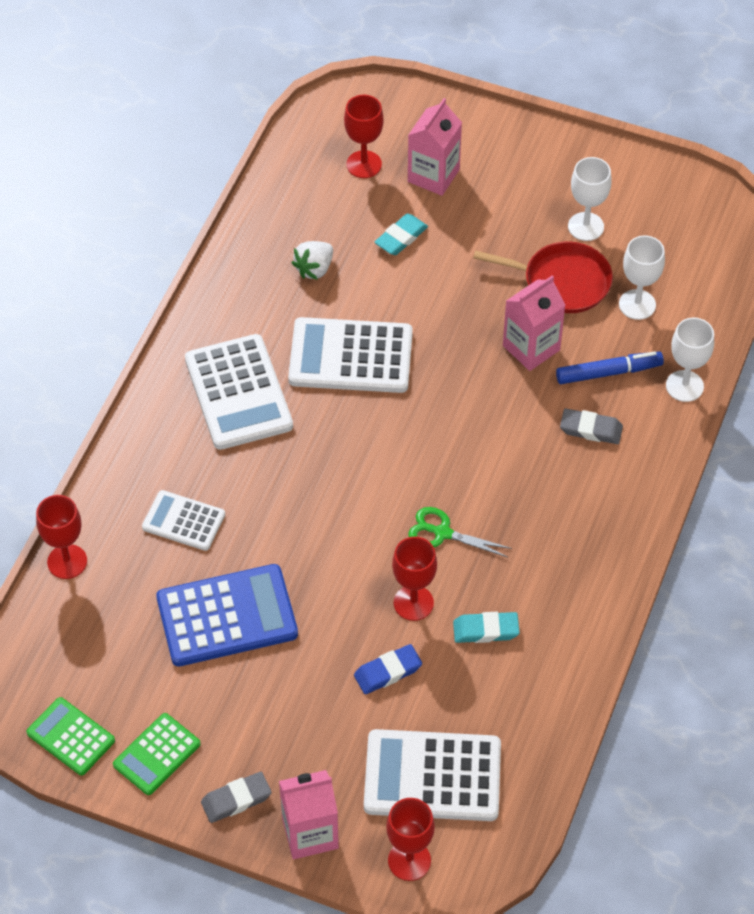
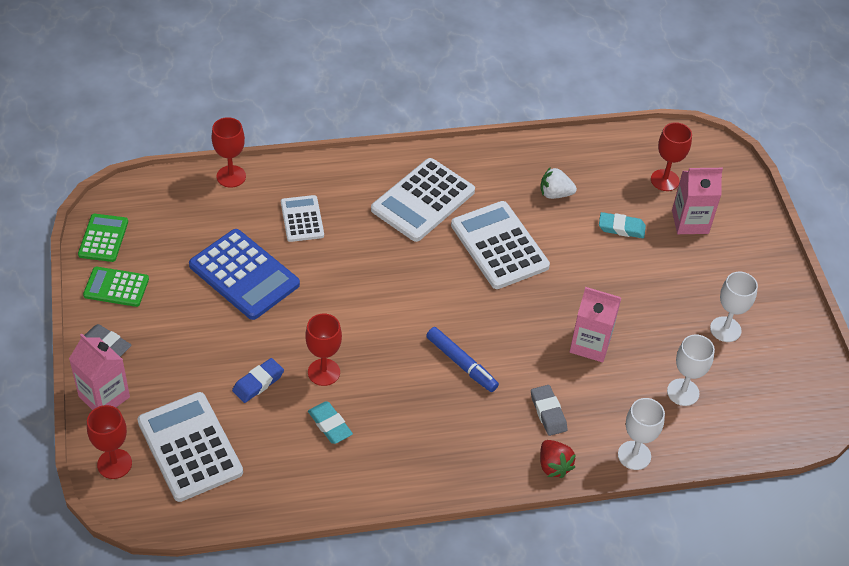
camera: 55 degrees right, 5 degrees down
blue eraser [354,644,422,694] -> blue eraser turned 75 degrees counterclockwise [232,358,284,403]
green scissors [408,507,512,557] -> none
red pan [473,241,613,313] -> none
blue marker [556,351,664,384] -> blue marker moved to [426,327,499,392]
none -> red strawberry [540,440,576,478]

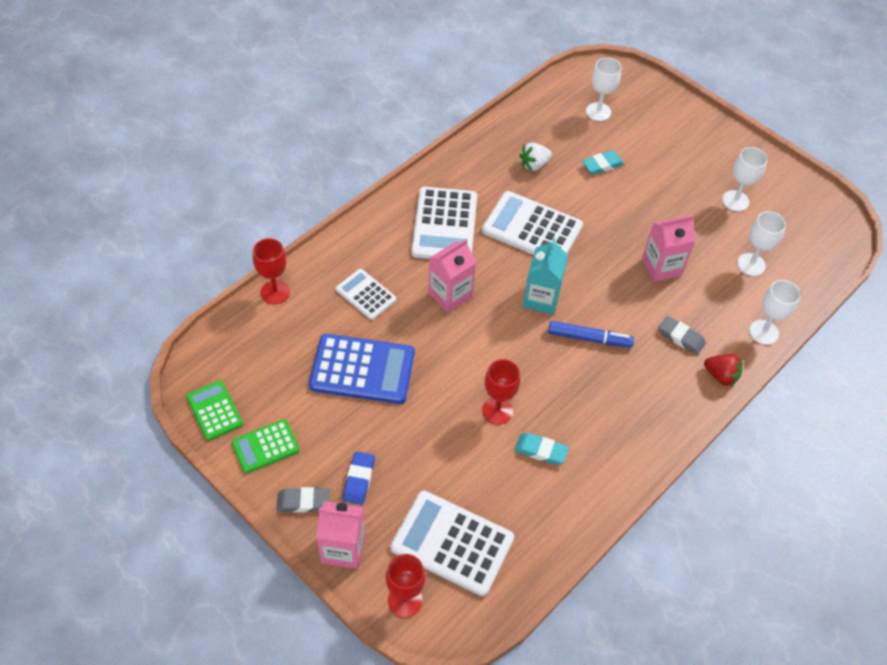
camera: 35 degrees left, 5 degrees up
blue eraser [232,358,284,403] -> blue eraser moved to [343,451,375,505]
red goblet [651,122,692,191] -> white goblet [586,57,622,121]
pink carton [672,168,723,234] -> pink carton moved to [428,239,476,313]
none -> turquoise carton [523,238,568,314]

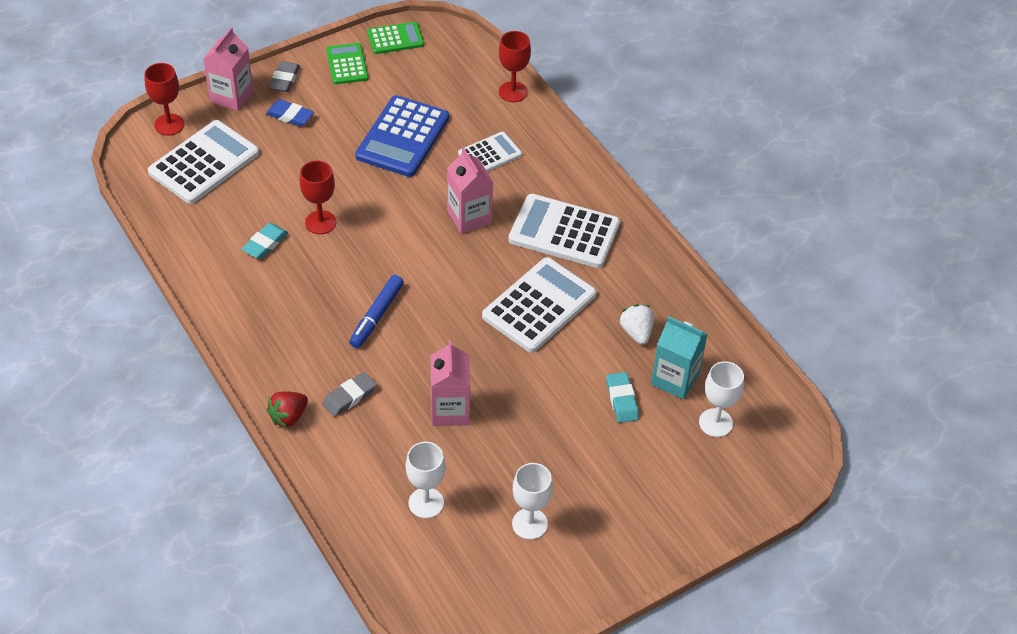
camera: 105 degrees right, 5 degrees down
turquoise carton [523,238,568,314] -> turquoise carton moved to [651,316,708,399]
white goblet [749,280,801,345] -> none

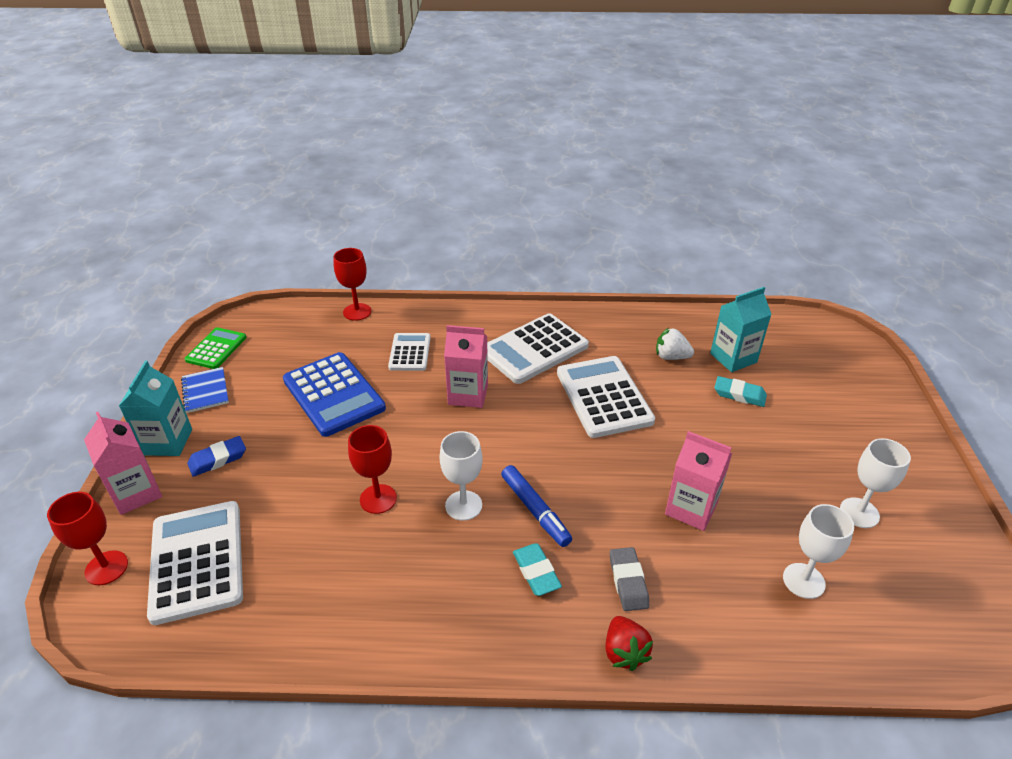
camera: 55 degrees left, 10 degrees down
turquoise eraser [241,223,288,259] -> turquoise eraser moved to [513,544,562,596]
grey eraser [269,61,300,92] -> turquoise carton [119,361,192,456]
green calculator [326,43,368,84] -> blue notebook [181,367,229,413]
white goblet [699,361,744,437] -> white goblet moved to [439,431,483,521]

